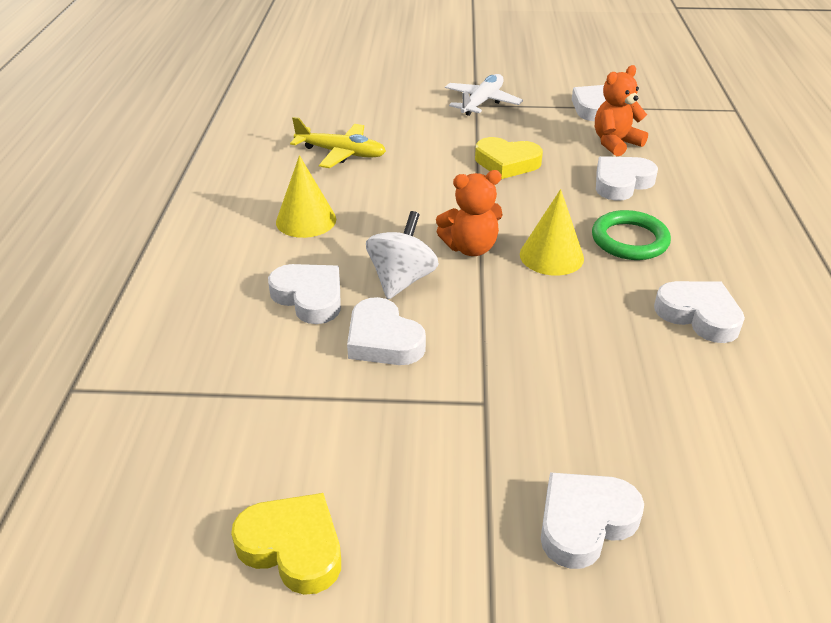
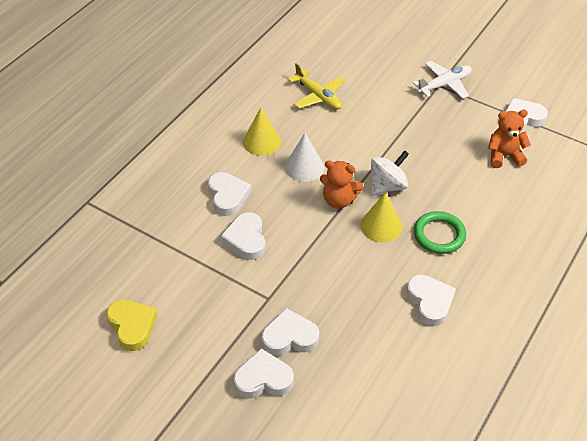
camera: 30 degrees right, 10 degrees up
white spinning top [366,211,439,299] -> white spinning top moved to [371,150,409,196]
yellow heart [475,137,543,179] -> none
white heart [596,156,658,201] -> white heart moved to [262,308,319,356]
none -> white cone [285,133,324,182]

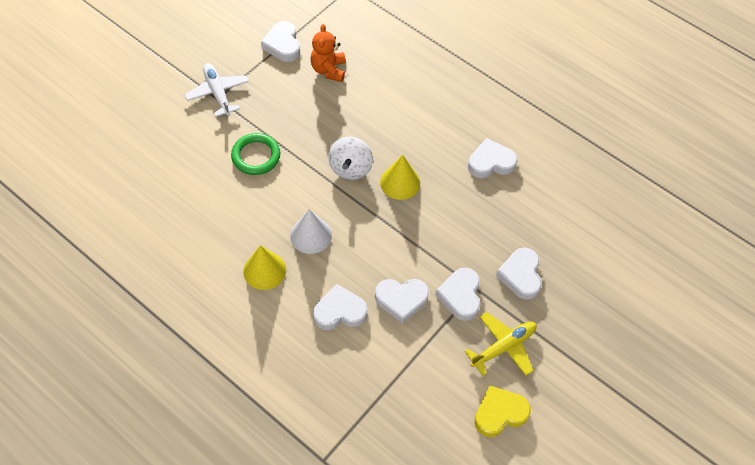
camera: 85 degrees left, 10 degrees up
white heart [234,349,294,399] -> white heart moved to [435,268,480,321]
yellow plane [288,63,345,109] -> yellow plane moved to [465,312,537,376]
orange teddy bear [320,160,363,209] -> none
white spinning top [371,150,409,196] -> white spinning top turned 135 degrees counterclockwise [328,137,373,180]
green ring [414,211,466,254] -> green ring moved to [231,133,280,175]

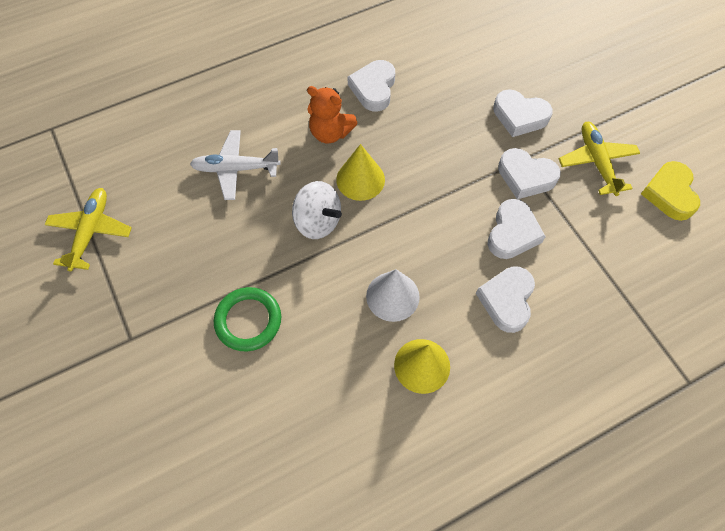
camera: 65 degrees left, 5 degrees up
white plane [184,63,249,117] -> white plane moved to [190,130,281,200]
white heart [261,21,300,62] -> yellow plane [44,188,132,272]
orange teddy bear [310,24,346,82] -> orange teddy bear moved to [307,86,358,143]

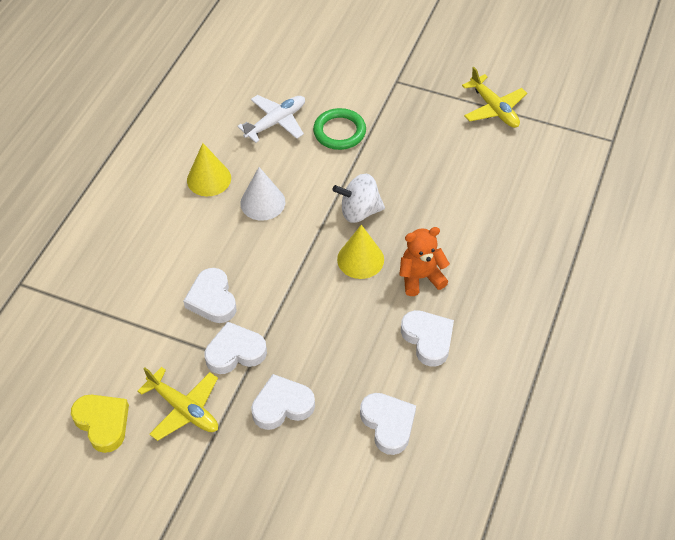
camera: 140 degrees right, 10 degrees down
white plane [190,130,281,200] -> white plane moved to [237,95,305,143]
white heart [476,266,535,333] -> white heart moved to [360,393,416,455]

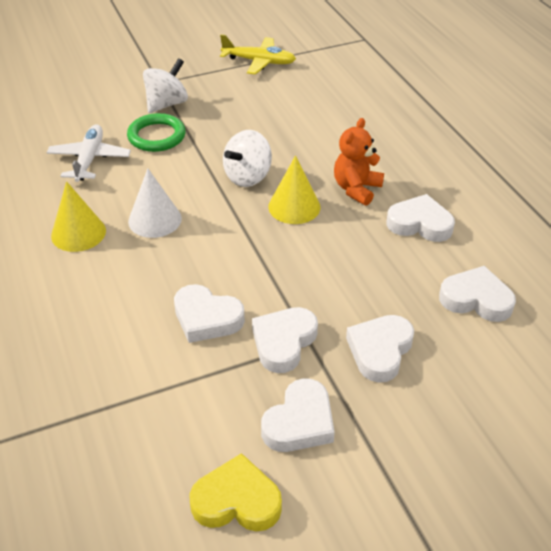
camera: 45 degrees left, 10 degrees down
yellow plane [138,367,218,441] -> white heart [261,378,335,452]
none -> white spinning top [143,58,188,113]

